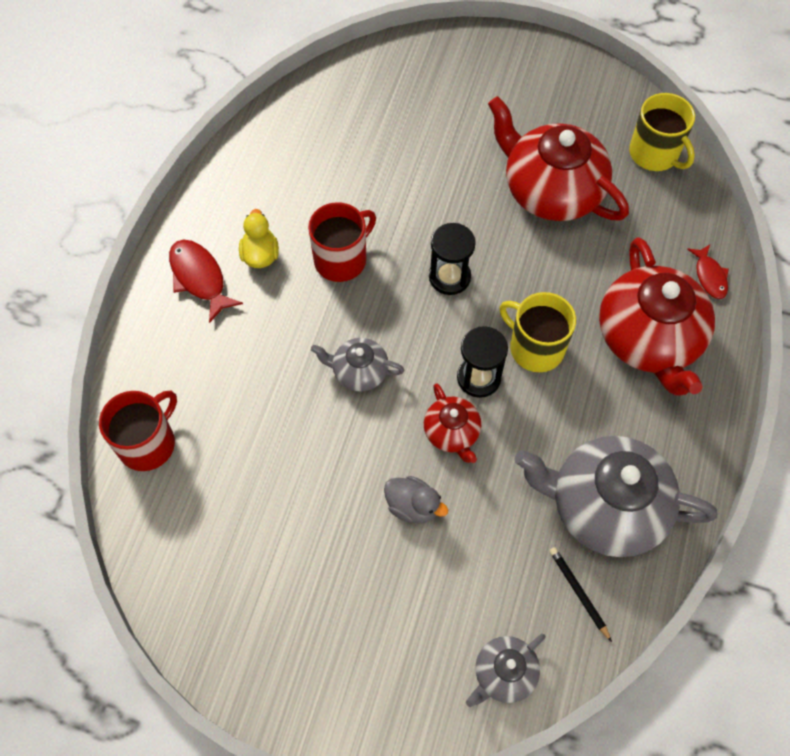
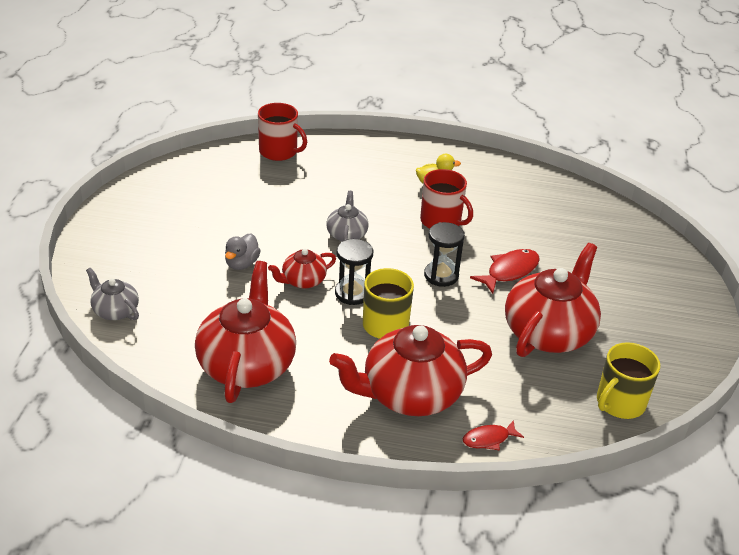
camera: 80 degrees right, 25 degrees down
red fish [169,240,243,323] -> red fish moved to [470,249,540,294]
grey teapot [514,436,717,557] -> red teapot [195,261,296,403]
black pencil [549,547,612,642] -> none

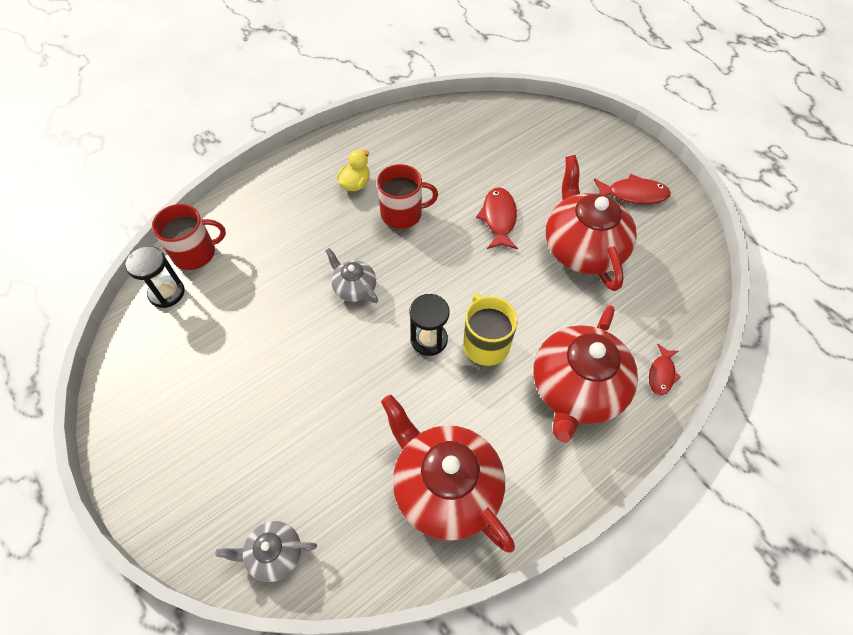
camera: 45 degrees left, 20 degrees up
grey duck [225,233,261,270] -> none
red teapot [268,249,336,289] -> none
black hourglass [424,222,465,287] -> black hourglass moved to [125,246,185,308]
yellow mug [597,342,660,419] -> none
none -> red fish [594,174,671,204]

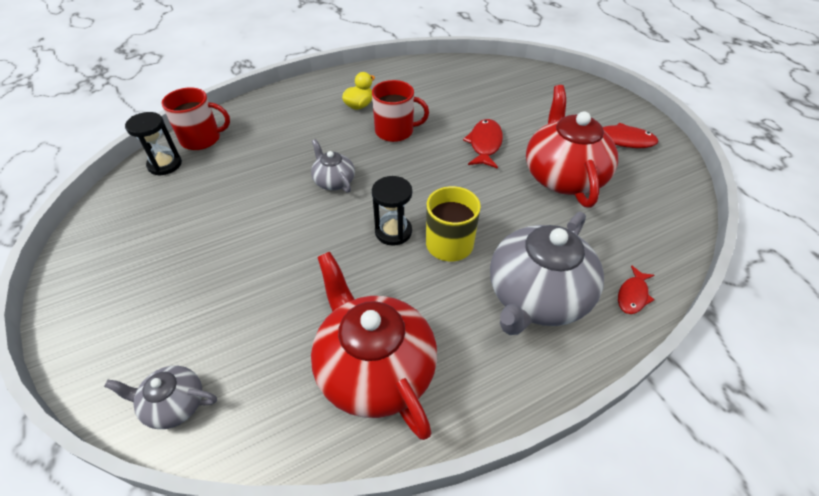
camera: 10 degrees right, 10 degrees down
red teapot [533,305,638,443] -> grey teapot [490,212,604,335]

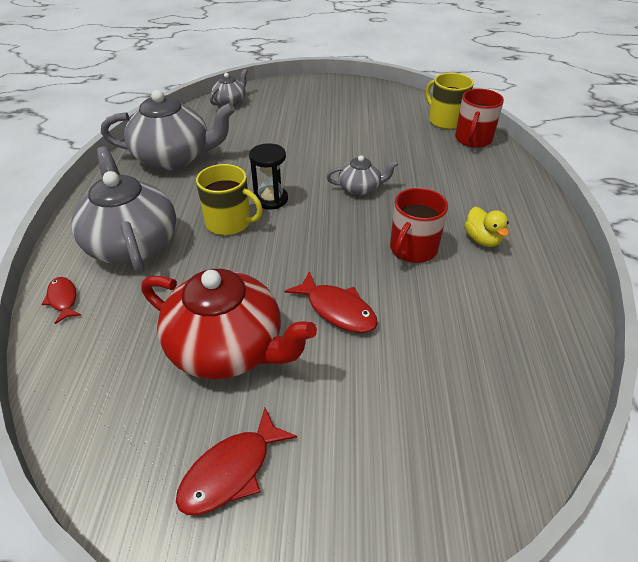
camera: 120 degrees right, 5 degrees down
black hourglass [125,112,182,176] -> yellow mug [426,73,474,129]
red teapot [311,252,437,440] -> grey teapot [101,90,235,170]

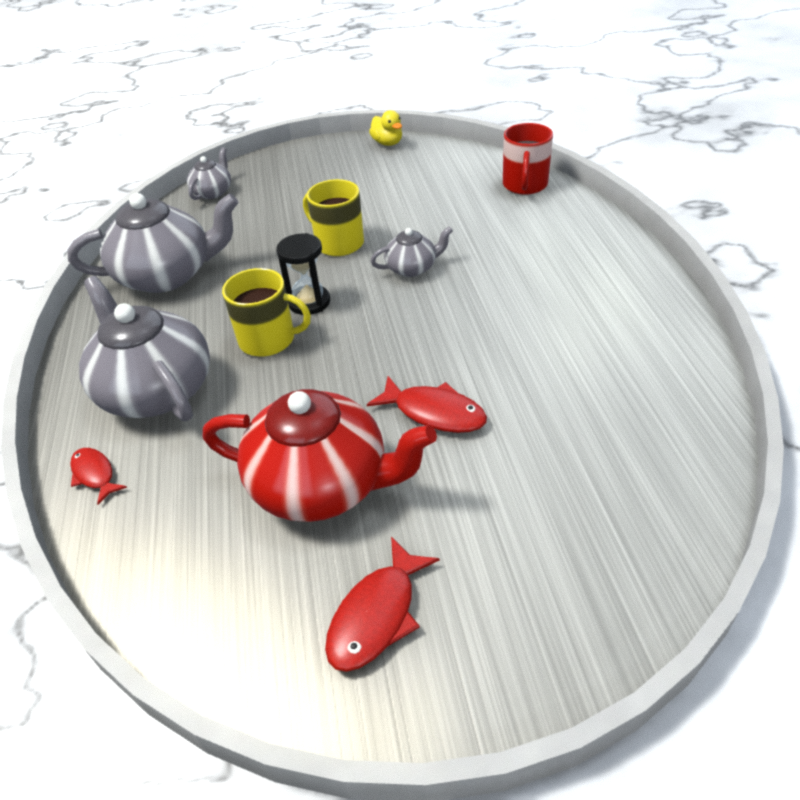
camera: 10 degrees left, 0 degrees up
red mug [390,188,448,263] -> none
yellow mug [426,73,474,129] -> yellow mug moved to [303,179,364,256]
yellow duck [464,207,509,247] -> yellow duck moved to [369,110,402,146]

